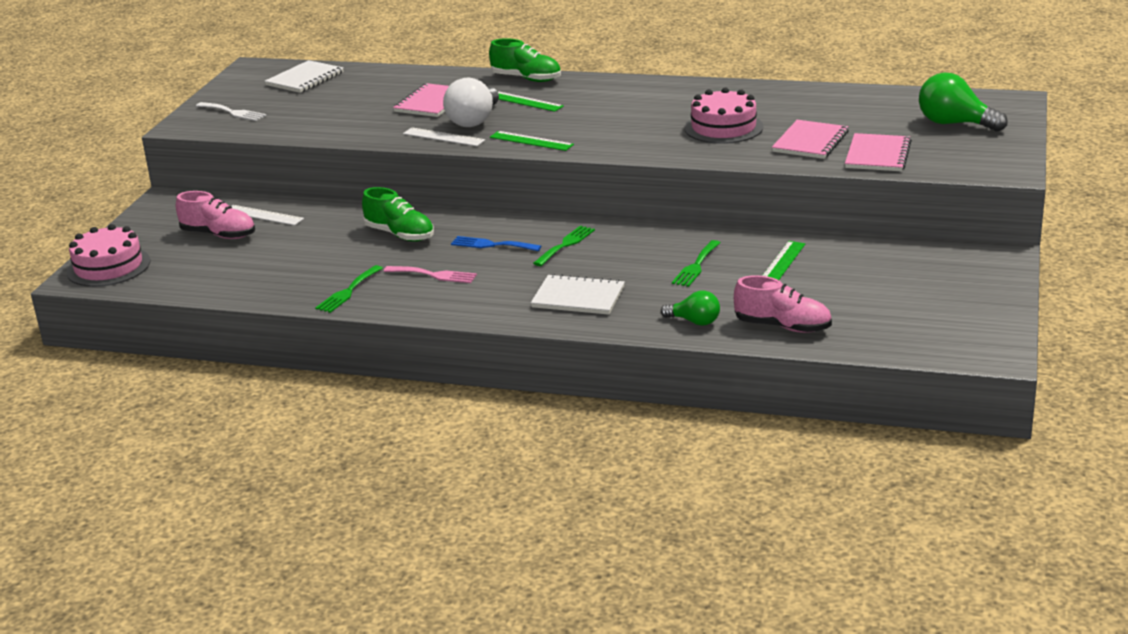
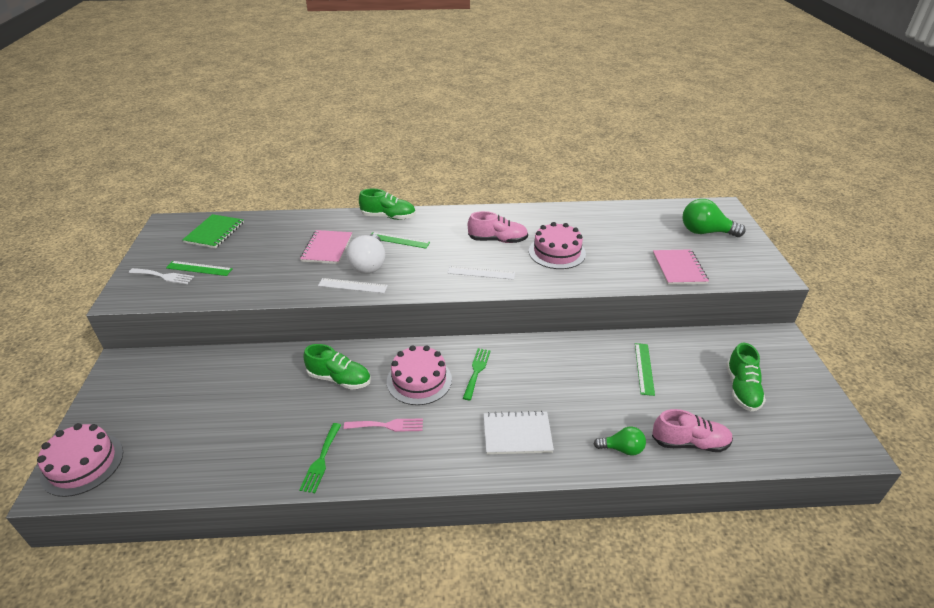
camera: 20 degrees left, 10 degrees up
pink shoe [176,191,255,239] -> pink shoe moved to [468,211,528,243]
white ruler [232,205,304,226] -> white ruler moved to [448,266,515,280]
white notebook [265,60,344,93] -> green notebook [182,214,244,248]
blue fork [451,236,541,251] -> pink cake [387,345,452,405]
green ruler [490,131,574,151] -> green ruler moved to [166,261,233,276]
green fork [672,240,720,287] -> none
pink notebook [772,120,849,159] -> none
none -> green shoe [726,342,766,412]

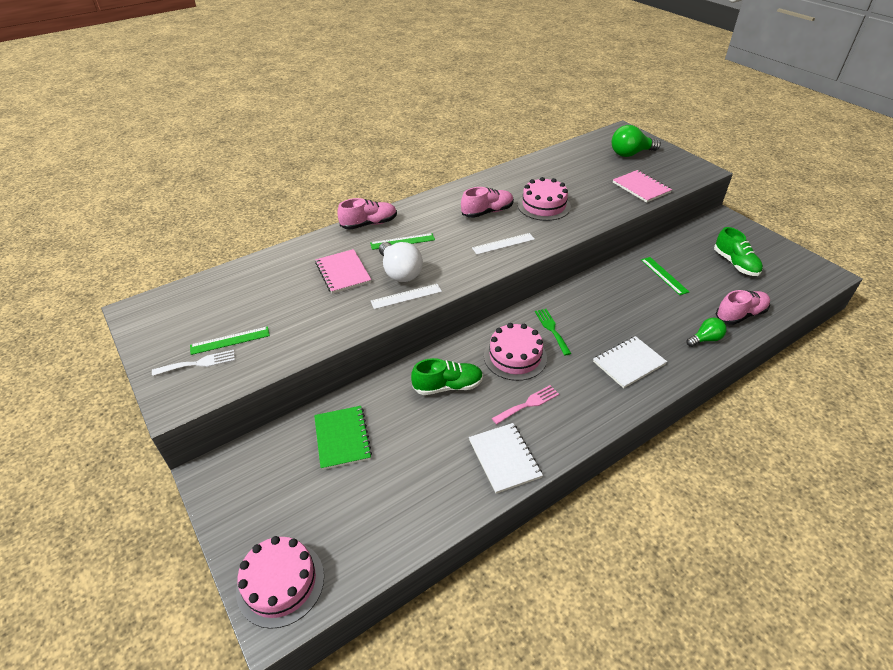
camera: 30 degrees left, 5 degrees up
green notebook [182,214,244,248] -> green notebook moved to [314,406,372,470]
green fork [299,423,341,493] -> white notebook [469,423,543,494]
green shoe [359,189,416,220] -> pink shoe [337,198,397,230]

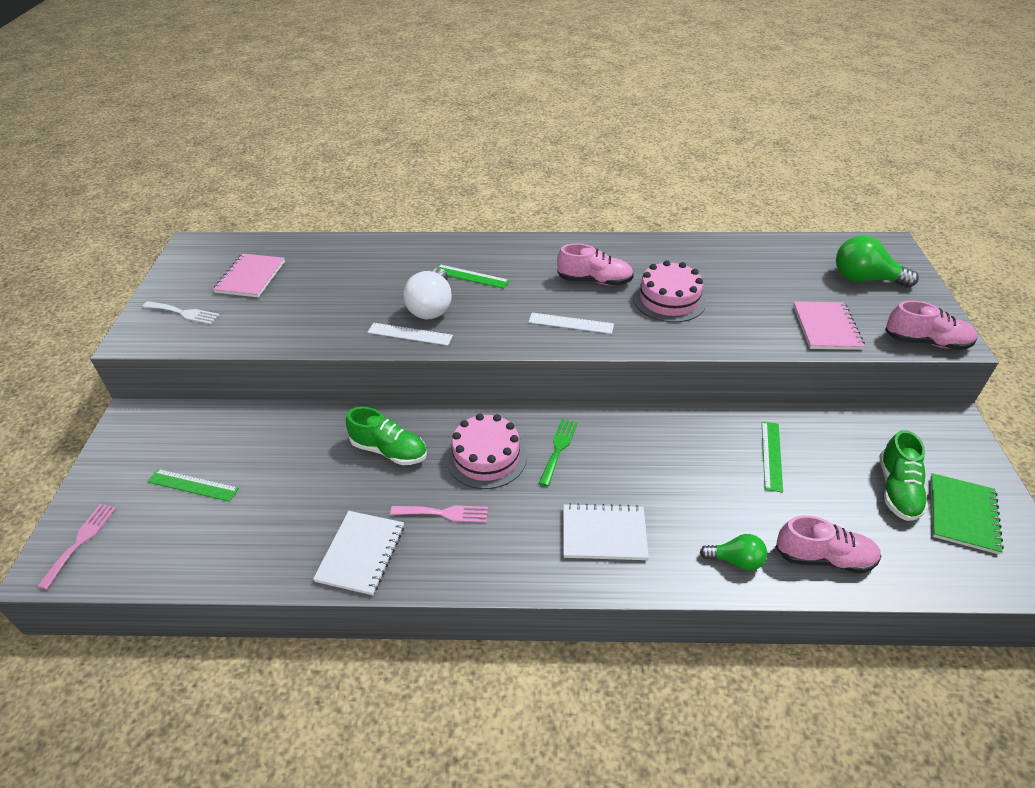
camera: 35 degrees right, 0 degrees up
green ruler [190,326,270,355] -> green ruler moved to [147,469,239,502]
pink cake [236,536,324,629] -> pink fork [37,504,116,589]
green notebook [314,406,372,470] -> green notebook moved to [930,473,1004,554]
pink notebook [315,249,371,294] -> pink notebook moved to [213,254,285,297]
pink shoe [337,198,397,230] -> pink shoe moved to [885,301,977,350]

